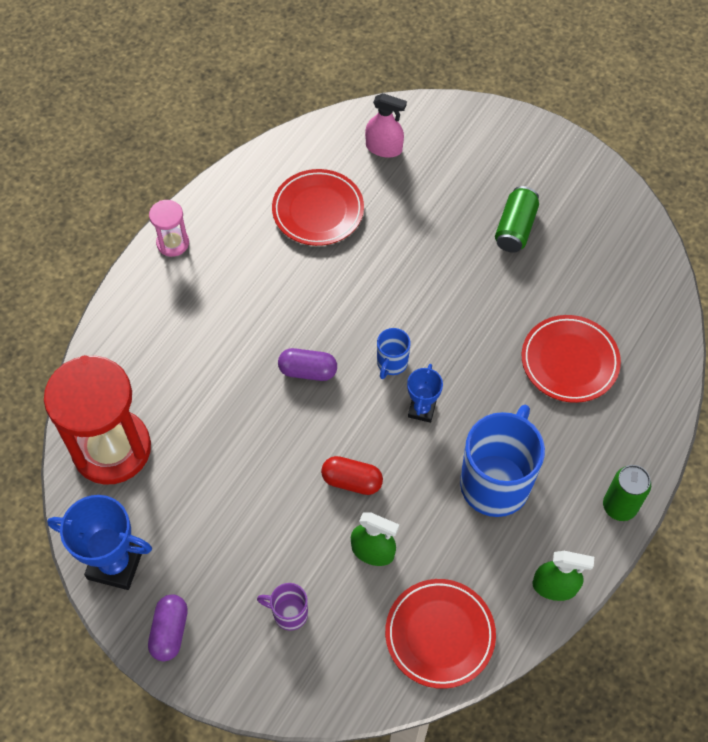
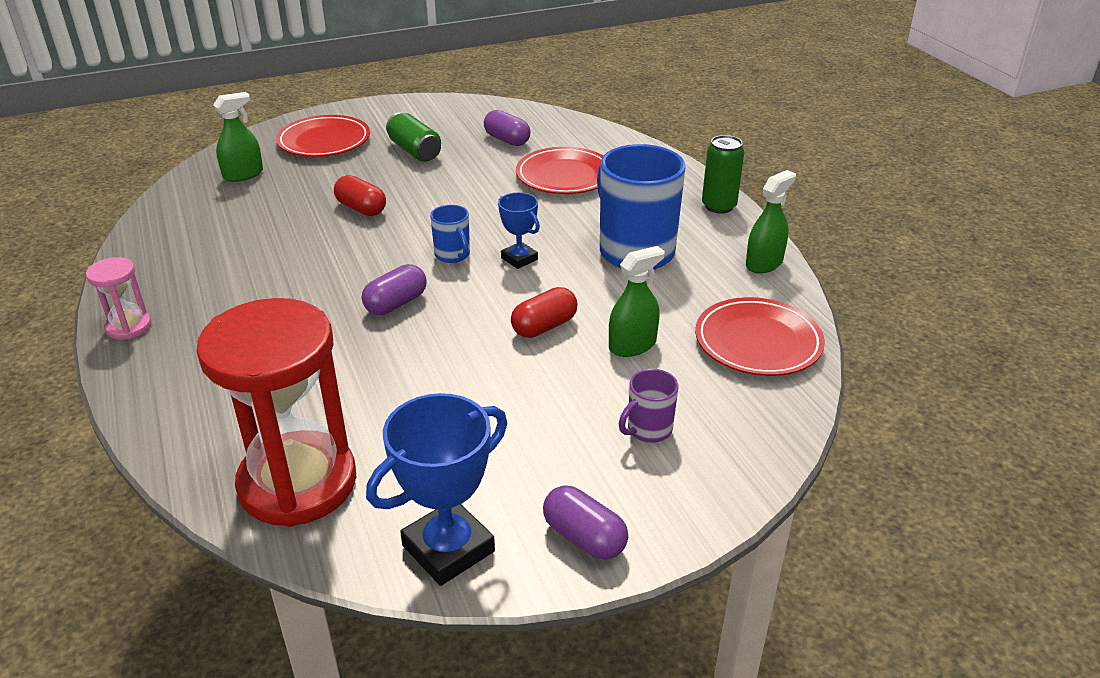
camera: 55 degrees left, 25 degrees down
red plate [272,169,364,246] -> red plate moved to [276,115,370,157]
pink spray bottle [365,93,407,158] -> green spray bottle [213,92,263,182]
none -> red capsule [334,175,386,216]
none -> purple capsule [484,110,530,146]

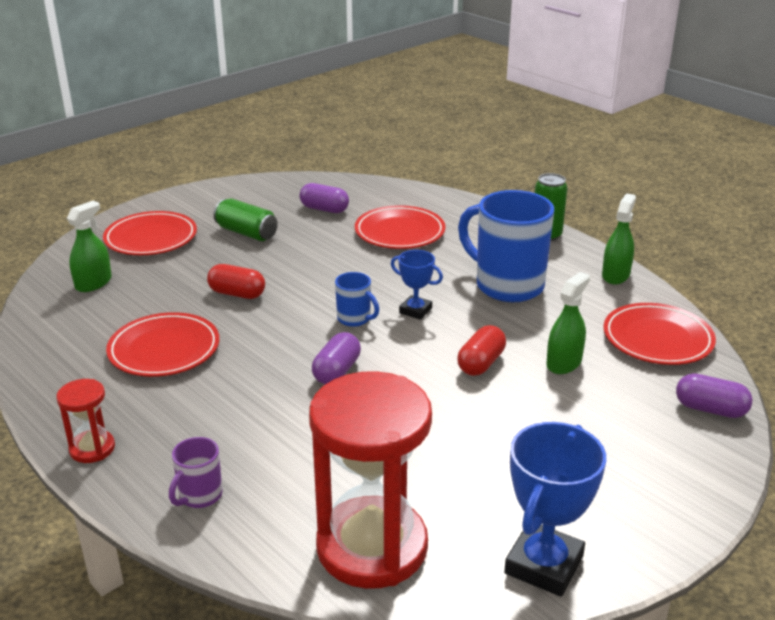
camera: 20 degrees left, 5 degrees down
pink hourglass [86,257,151,340] -> red hourglass [57,379,115,463]
purple capsule [543,485,628,560] -> purple capsule moved to [676,373,752,418]
purple mug [619,369,678,443] -> purple mug moved to [169,437,223,508]
none -> red plate [106,312,219,377]

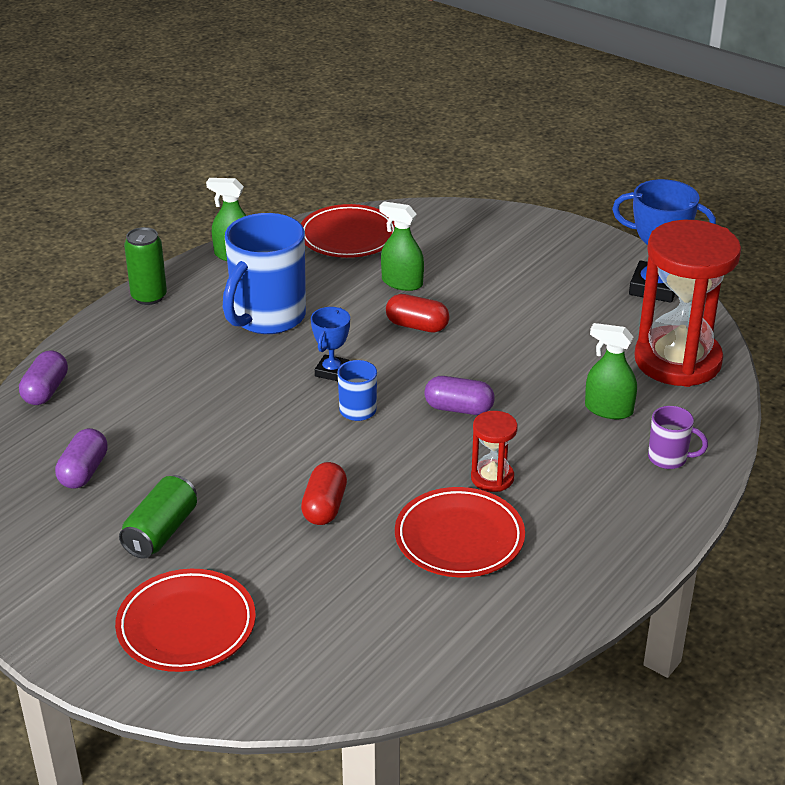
camera: 100 degrees left, 5 degrees up
red hourglass [57,379,115,463] -> red hourglass moved to [471,411,518,492]
green spray bottle [67,201,112,292] -> green spray bottle moved to [585,323,637,419]
red plate [355,205,446,249] -> none
purple capsule [676,373,752,418] -> purple capsule moved to [19,350,68,405]

